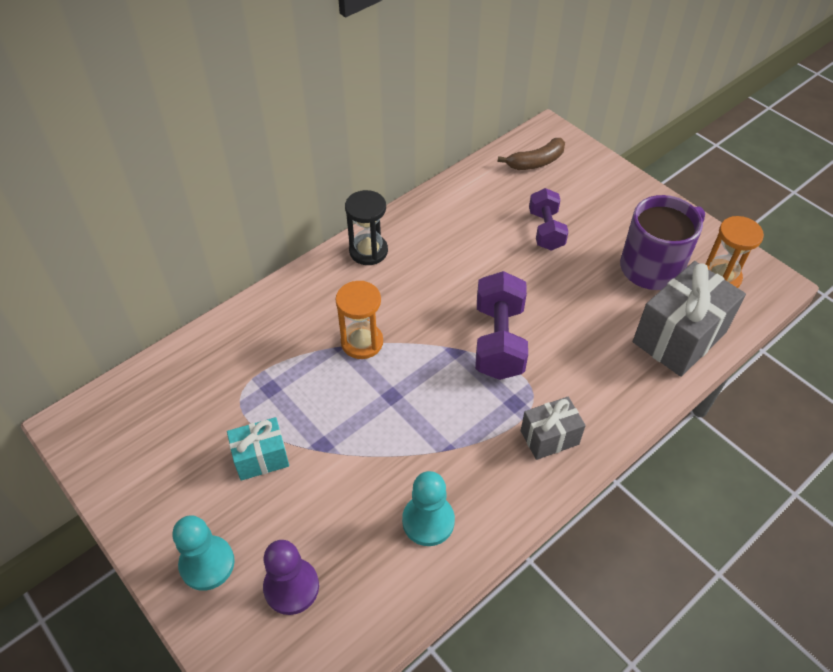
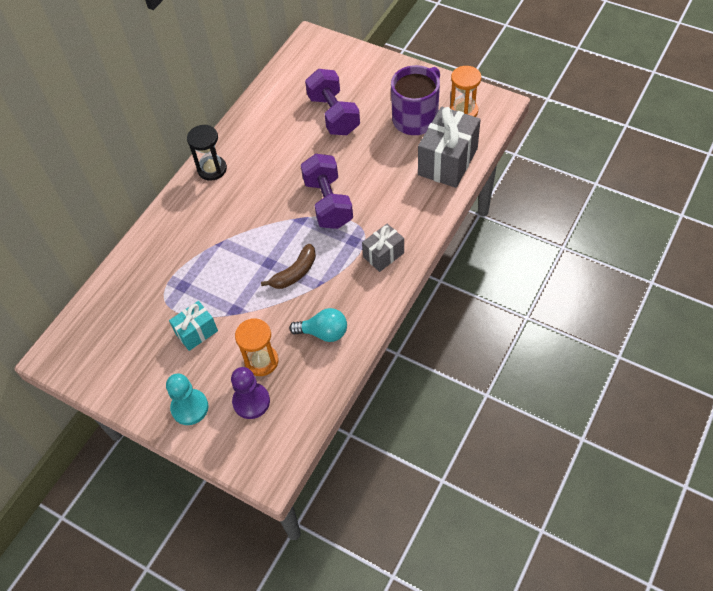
camera: 15 degrees left, 5 degrees up
orange hourglass [335,281,383,359] -> orange hourglass moved to [235,318,279,376]
turquoise pawn [402,471,455,546] -> turquoise light bulb [289,308,347,342]
brown banana [498,138,565,170] -> brown banana moved to [261,244,316,289]
purple dumbbell [529,188,568,251] -> purple dumbbell [305,69,360,135], size x1.51

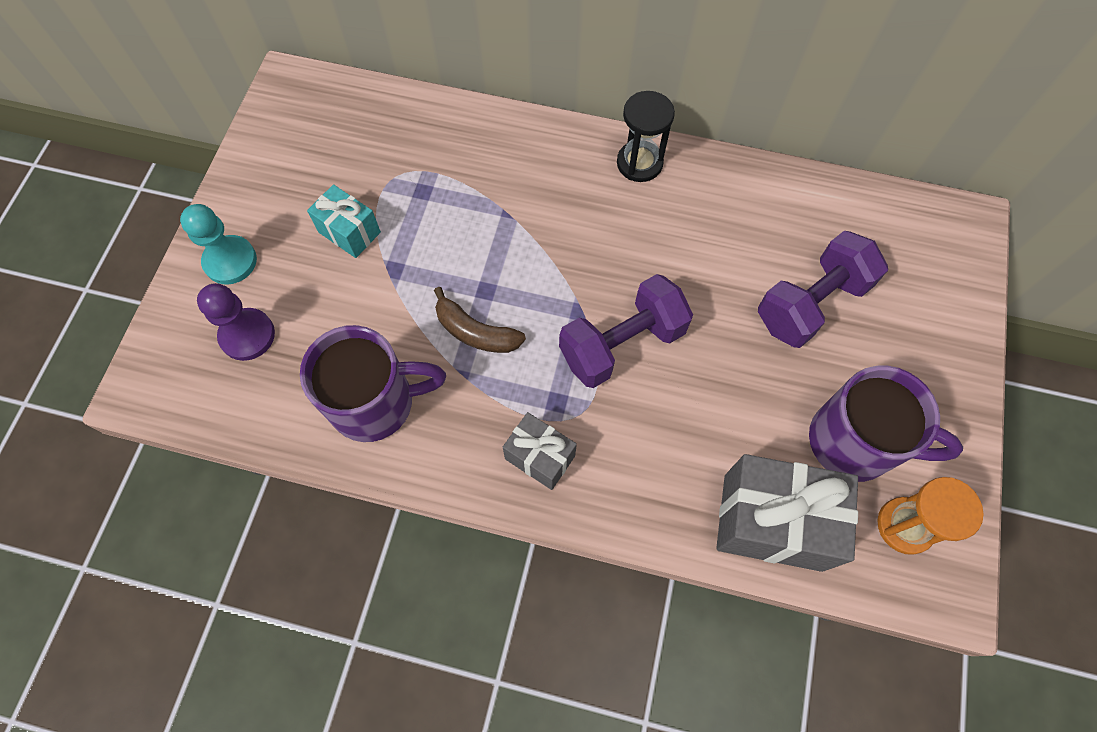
camera: 70 degrees right, 10 degrees up
orange hourglass [235,318,279,376] -> none
turquoise light bulb [289,308,347,342] -> purple mug [300,325,446,442]

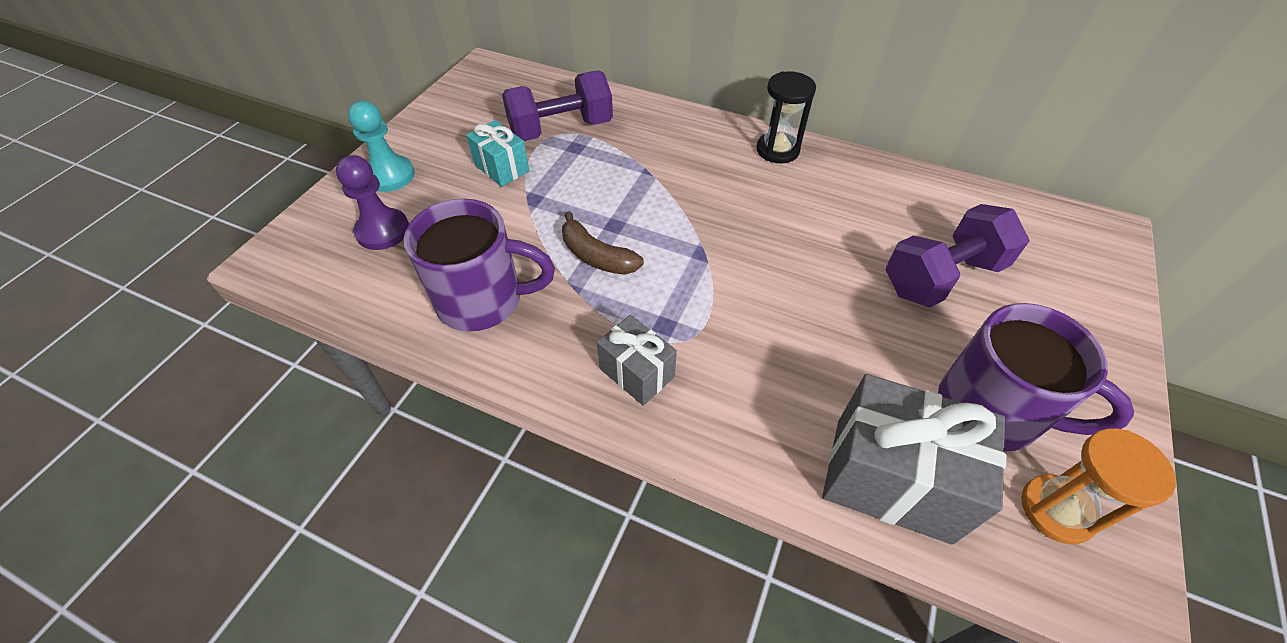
camera: 10 degrees right, 15 degrees down
purple dumbbell [559,274,693,388] -> purple dumbbell moved to [502,70,613,141]

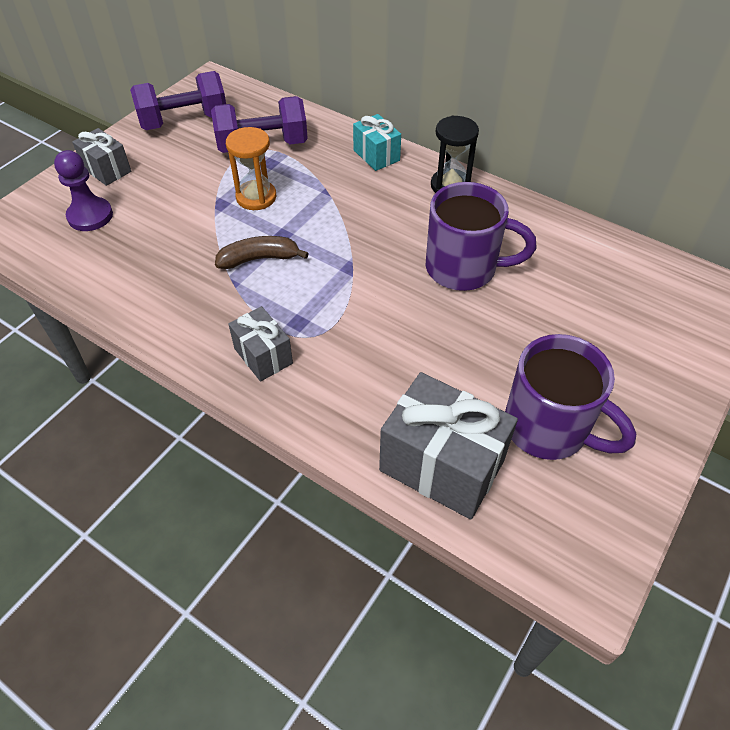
camera: 10 degrees right, 0 degrees up
turquoise pawn [348,101,415,192] -> grey gift [72,128,131,186]
purple mug [404,199,555,332] -> purple mug moved to [426,182,537,291]
turquoise gift [466,120,530,187] -> turquoise gift moved to [353,114,401,171]
brown banana [562,211,644,275] -> brown banana turned 120 degrees clockwise [215,236,309,269]
purple dumbbell [886,204,1030,308] -> purple dumbbell moved to [130,71,226,130]
orange hourglass [1021,429,1176,544] -> orange hourglass moved to [226,127,276,210]

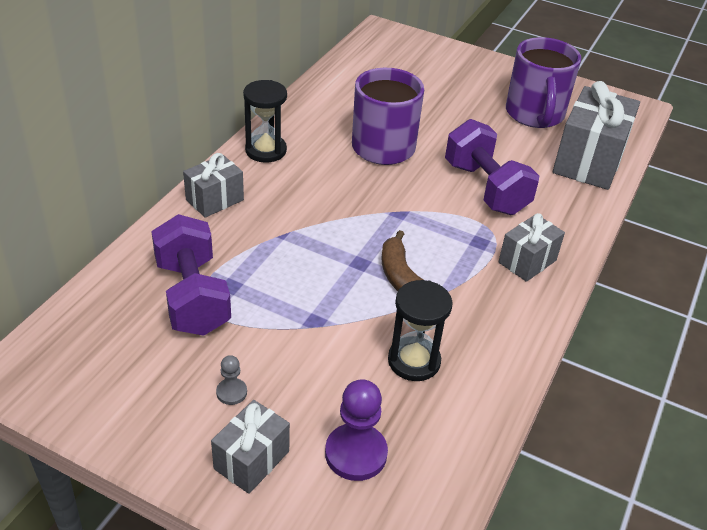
camera: 100 degrees left, 10 degrees down
purple dumbbell [130,71,226,130] -> purple dumbbell moved to [445,119,539,215]
orange hourglass [226,127,276,210] -> none
turquoise gift [353,114,401,171] -> grey gift [183,153,244,218]
purple mug [505,334,636,460] -> purple mug turned 150 degrees clockwise [506,37,581,128]
none -> grey pawn [216,355,247,405]
none -> black hourglass [388,280,453,381]

